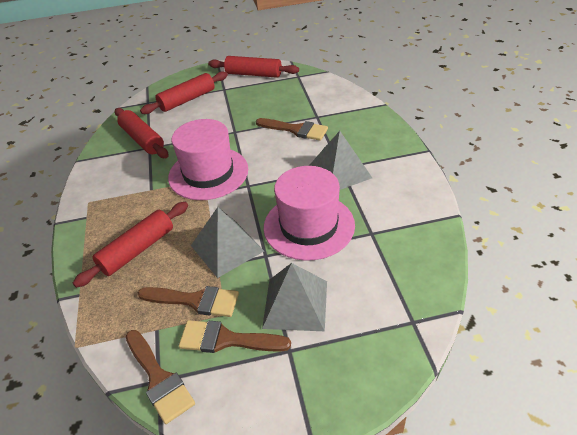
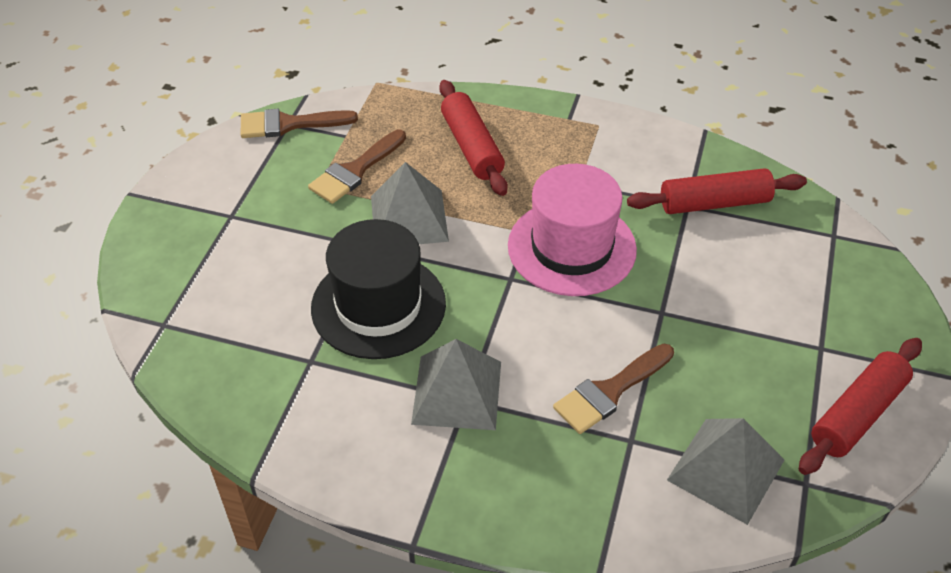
camera: 115 degrees right, 5 degrees up
red rolling pin [140,71,228,114] -> none
brown brush [179,320,291,353] -> none
grey pyramid [262,263,327,331] -> grey pyramid moved to [667,418,784,525]
pink hat [264,166,355,261] -> black hat [311,219,446,359]

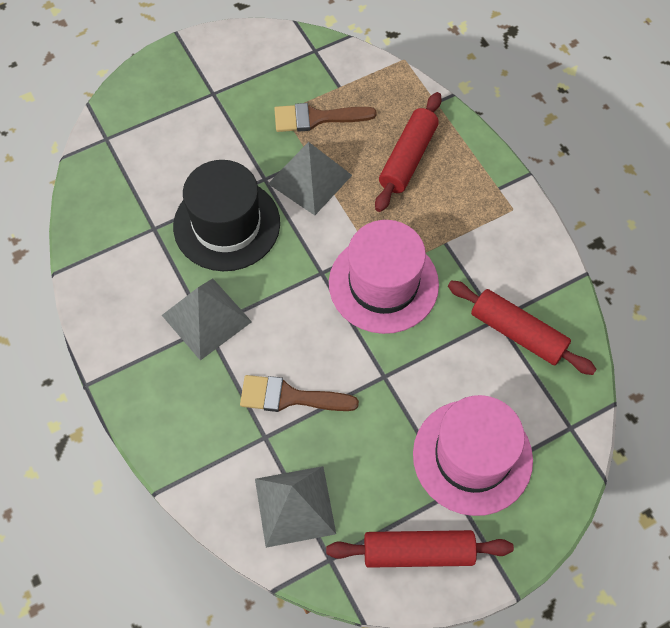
camera: 45 degrees right, 15 degrees up
brown brush [241,109,358,138] -> none
none -> pink hat [413,395,533,516]

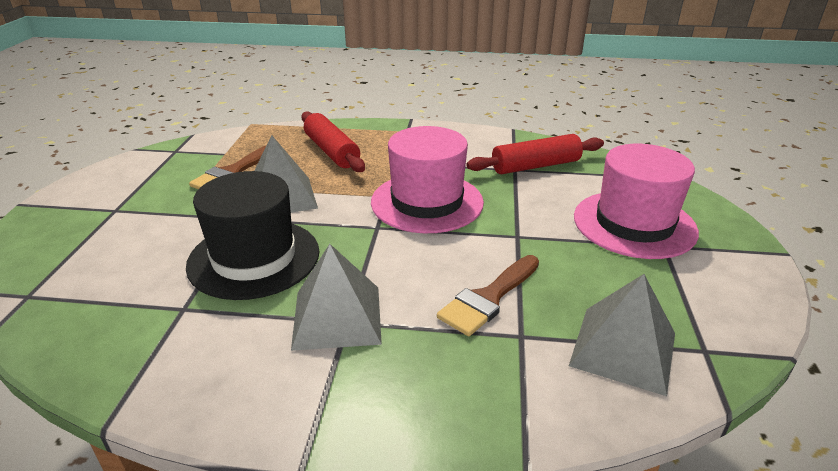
camera: 55 degrees left, 30 degrees down
red rolling pin [326,530,514,568] -> none

